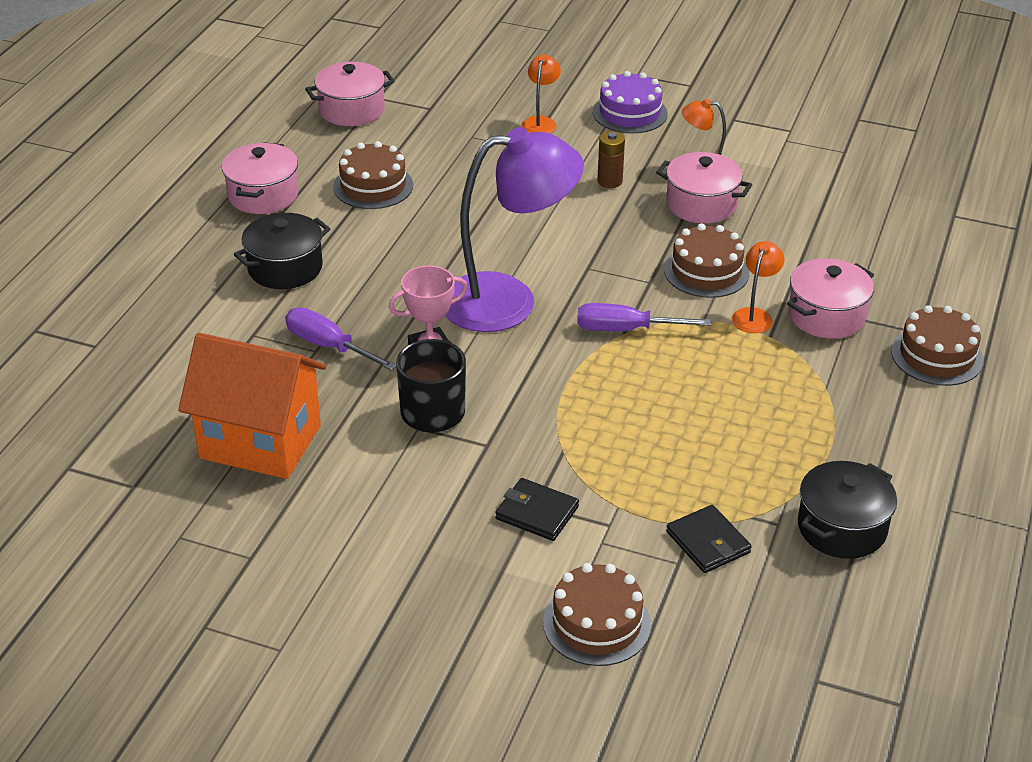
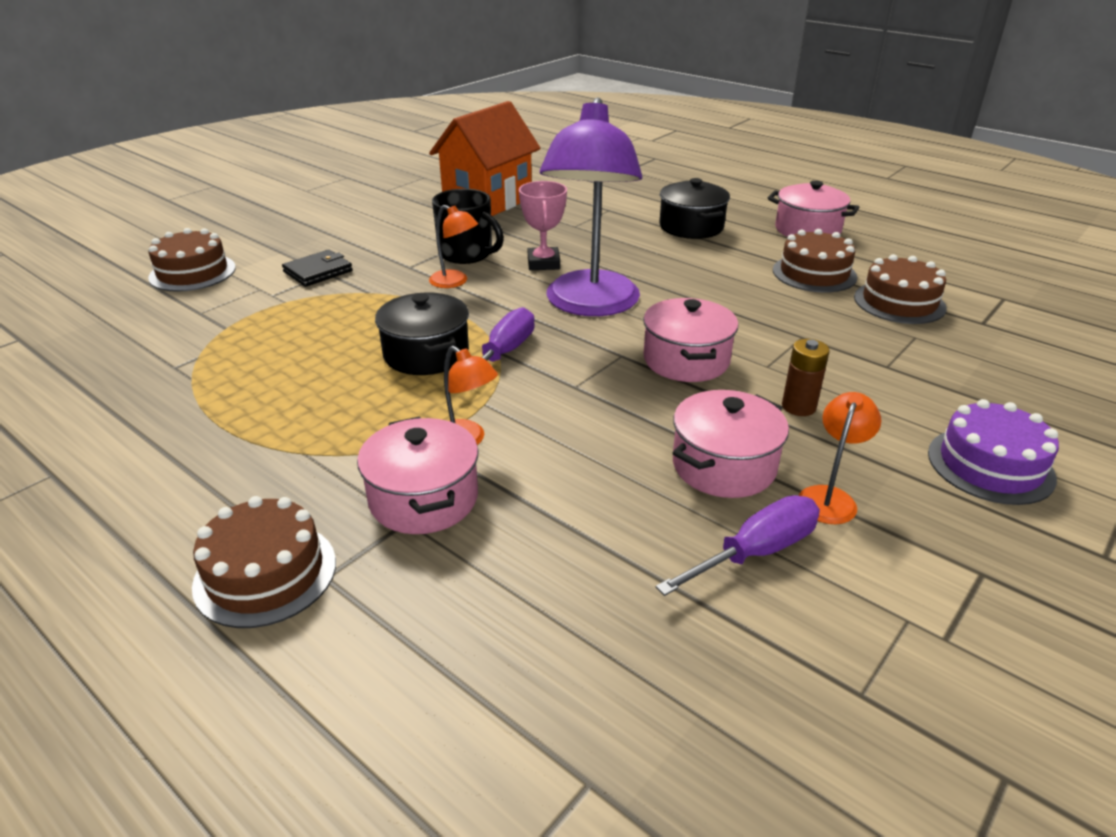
camera: 110 degrees right, 5 degrees down
purple screwdriver [285,308,396,370] -> purple screwdriver moved to [656,495,820,596]
pink pot [305,62,395,126] -> pink pot moved to [643,298,738,382]
orange lamp [522,55,561,133] -> orange lamp moved to [429,205,478,288]
brown cake [664,224,749,298] -> brown cake moved to [854,254,947,324]
black wallet [666,505,752,573] -> none
black pot [798,461,897,559] -> black pot moved to [375,293,469,375]

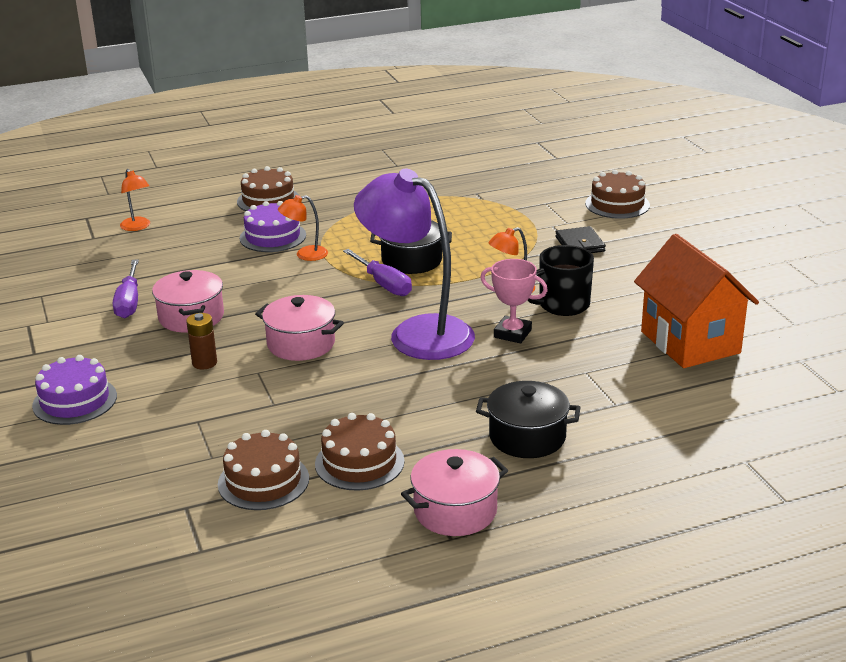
camera: 120 degrees right, 5 degrees down
pink pot [357,416,478,534] -> purple cake [240,201,306,252]
orange lamp [798,392,881,524] -> orange lamp moved to [120,169,150,231]

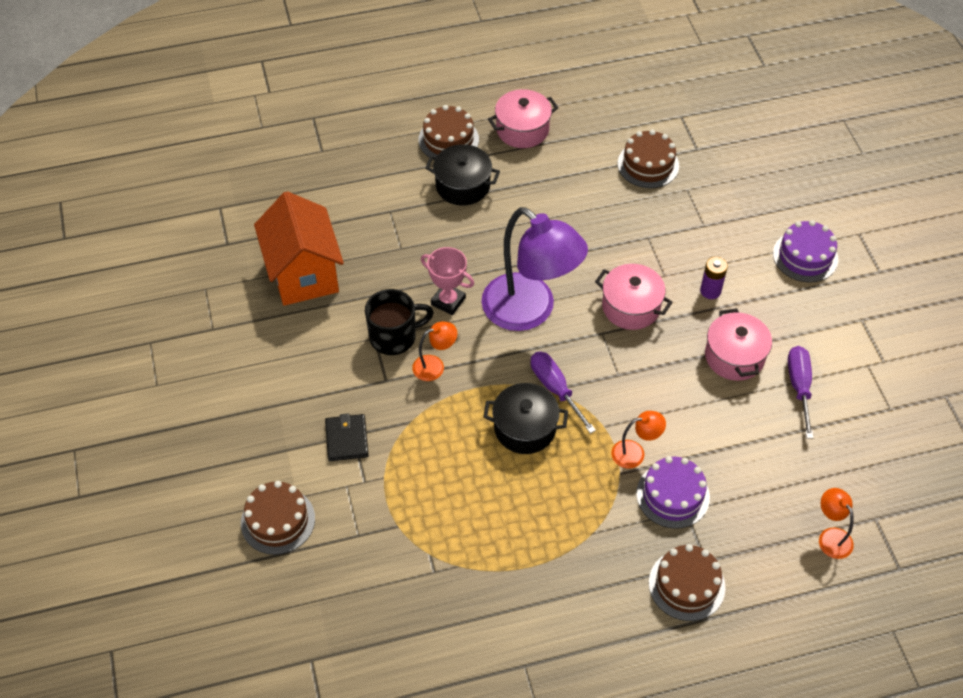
camera: 175 degrees left, 25 degrees up
brown battery [186,313,217,369] -> purple battery [700,257,728,299]
brown cake [315,413,405,491] -> brown cake moved to [418,105,479,160]

